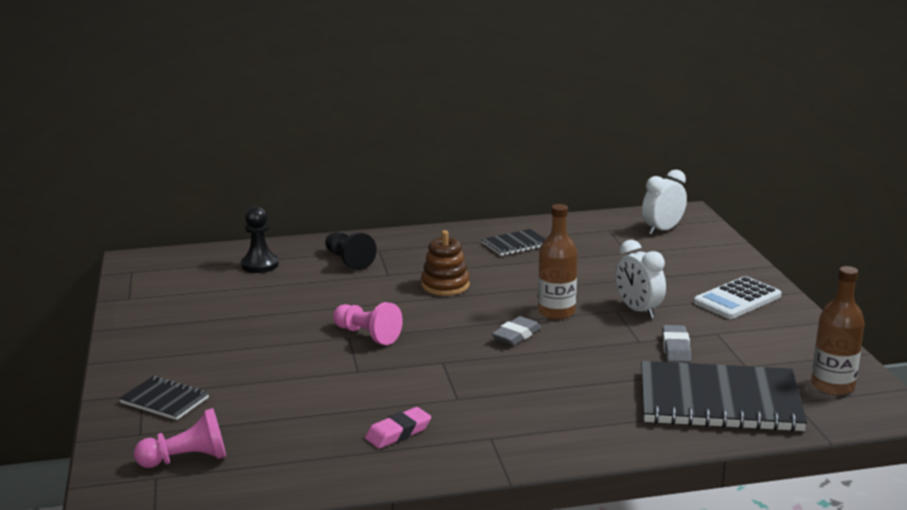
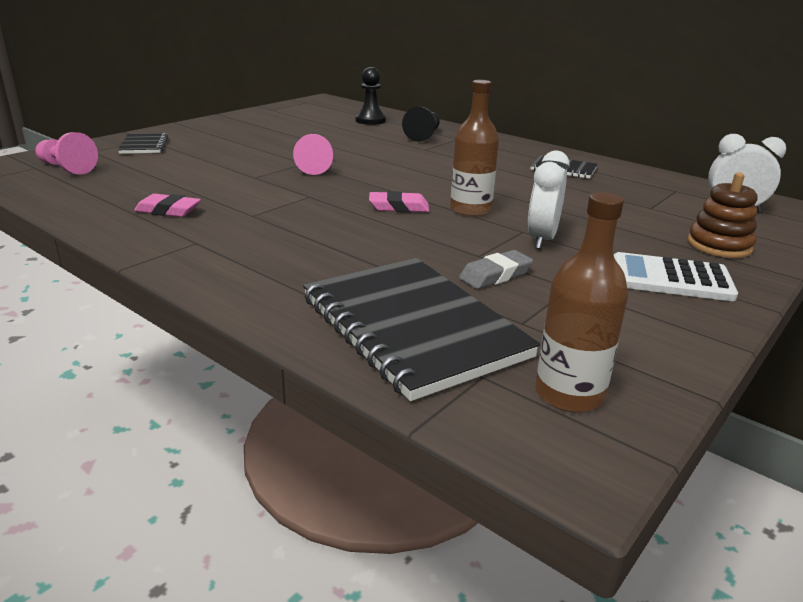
camera: 50 degrees right, 5 degrees up
brown stacking toy [421,230,469,296] -> brown stacking toy moved to [687,173,758,258]
grey eraser [492,316,541,345] -> pink eraser [369,191,429,212]

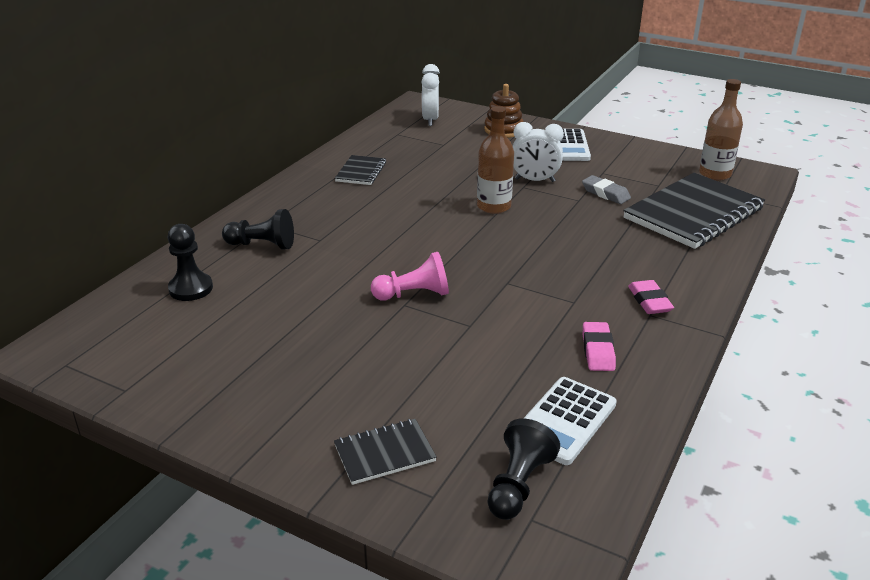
camera: 100 degrees left, 5 degrees up
pink pawn [35,132,98,174] -> black pawn [488,418,560,520]
pink eraser [369,191,429,212] -> pink eraser moved to [628,280,674,314]
none -> white calculator [524,377,617,465]

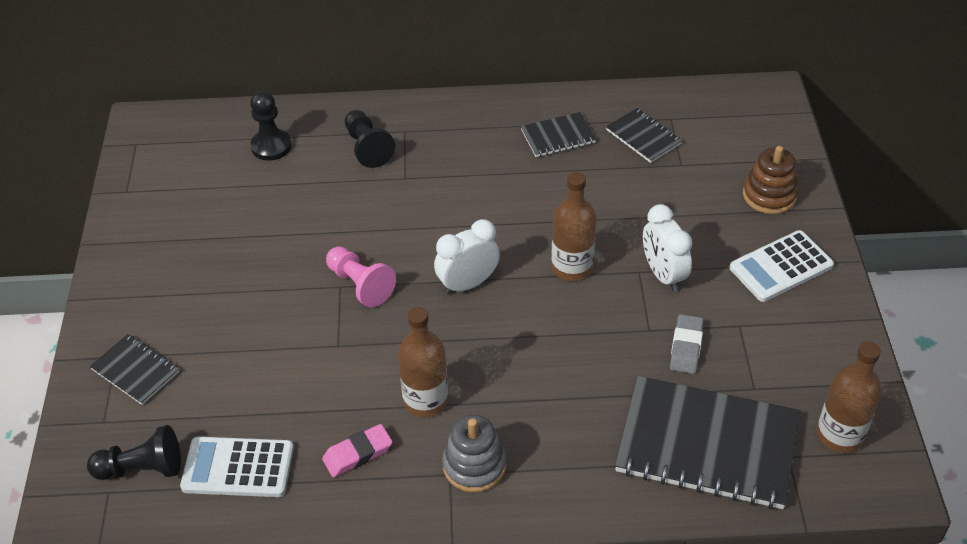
camera: 60 degrees right, 15 degrees up
white clock [422,64,440,126] -> white clock moved to [434,219,500,295]
pink eraser [628,280,674,314] -> grey stacking toy [442,415,506,493]
none -> brown bottle [398,307,448,417]
none -> black notebook [606,108,682,163]

